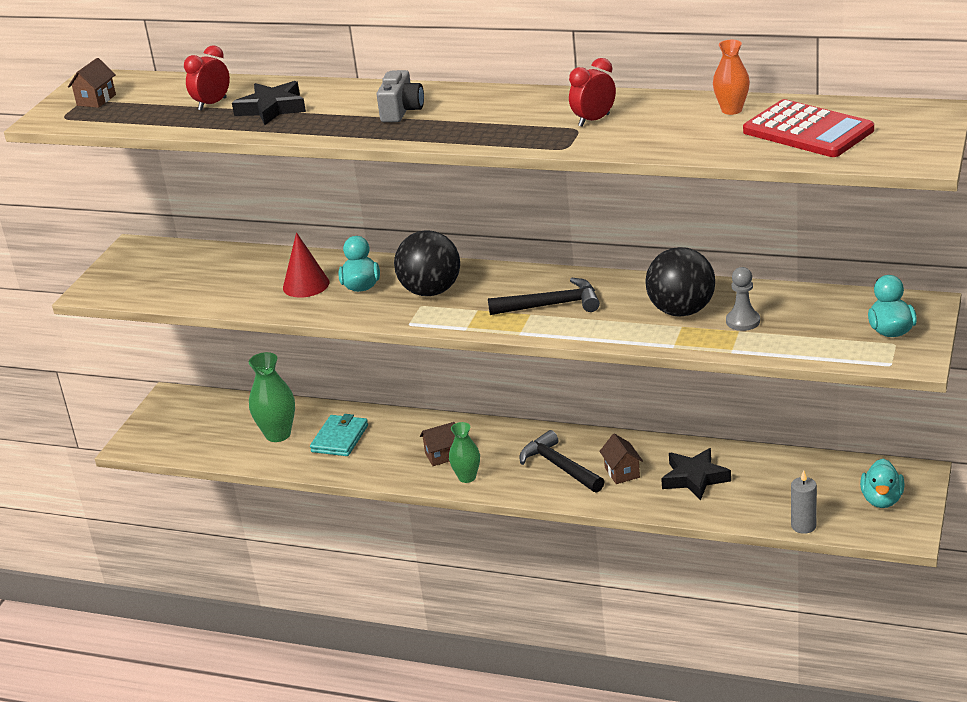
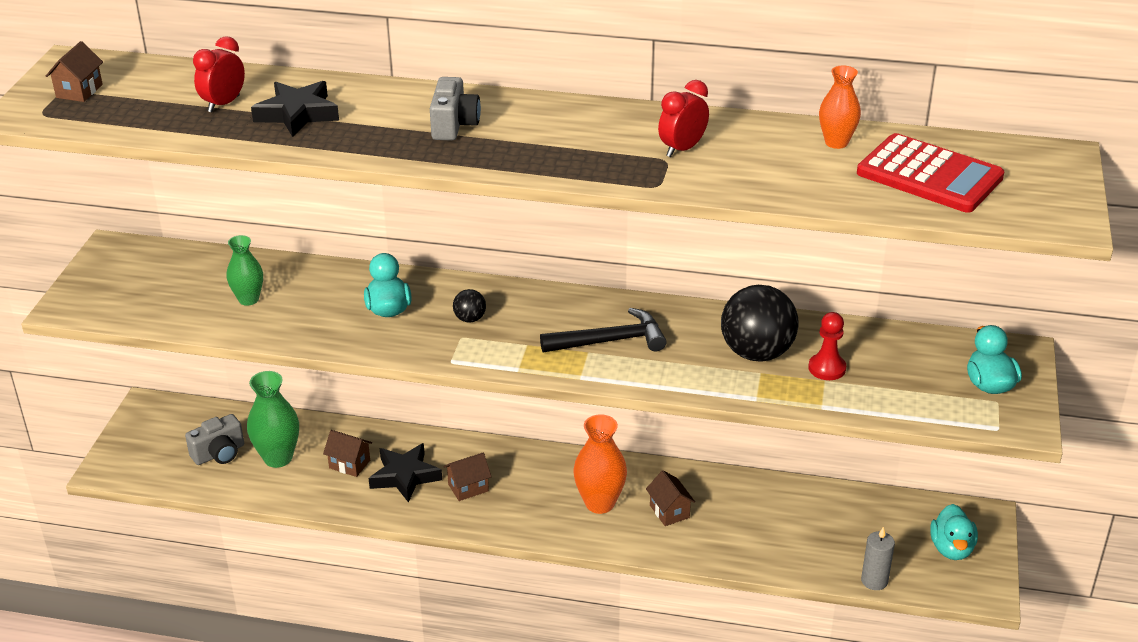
camera: 10 degrees left, 5 degrees up
red cone [283,232,329,298] -> none
turquoise wallet [310,414,368,456] -> brown house [323,430,372,477]
black ball [394,230,460,296] -> black ball [453,289,486,323], size x0.45
green vase [449,422,480,483] -> green vase moved to [227,235,263,306]
black hammer [519,430,605,492] -> orange vase [573,414,627,514]
black star [661,448,731,500] -> black star moved to [369,443,442,503]
grey pawn [726,267,760,331] -> red pawn [808,312,846,380]
none -> grey camera [185,414,244,465]

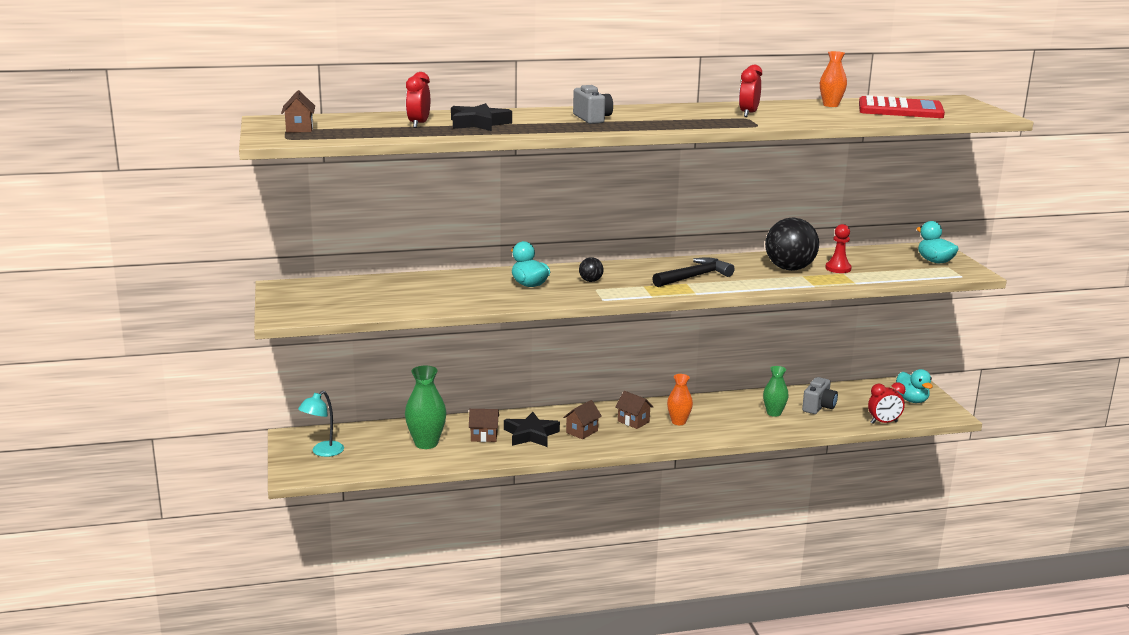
camera: 25 degrees left, 15 degrees down
grey camera [185,414,244,465] -> grey camera moved to [802,377,838,414]
green vase [227,235,263,306] -> green vase moved to [763,366,789,417]
orange vase [573,414,627,514] -> orange vase [667,374,693,425], size x0.65
brown house [646,470,695,526] -> brown house moved to [615,391,653,429]
grey candle [861,527,895,590] -> red clock [868,382,906,424]
none -> turquoise lamp [298,391,344,457]

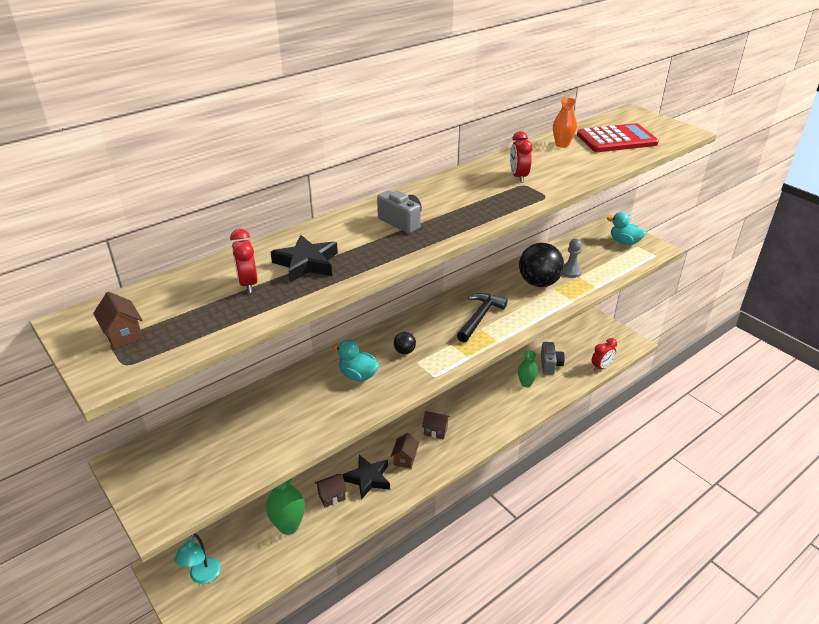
camera: 25 degrees left, 15 degrees up
orange vase [667,374,693,425] -> none
red pawn [825,224,852,273] -> grey pawn [562,239,582,278]
turquoise duck [896,369,933,403] -> none

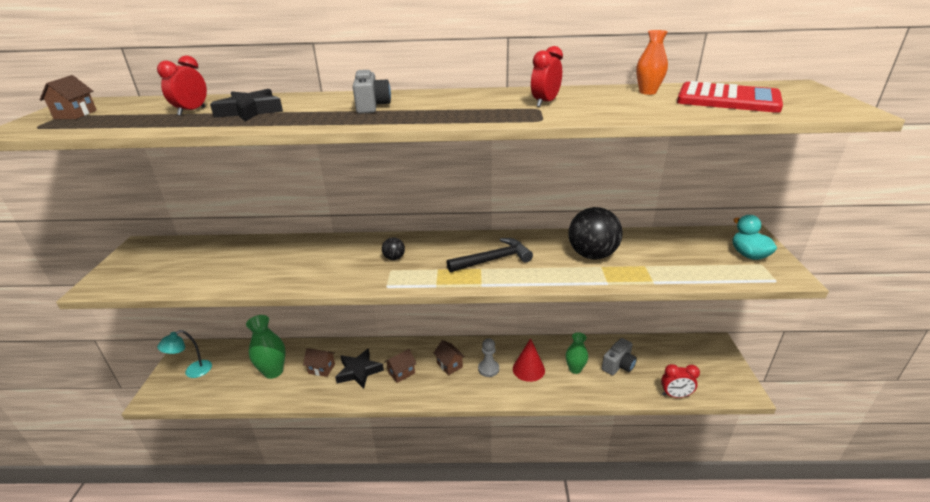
camera: 40 degrees right, 5 degrees down
turquoise duck [332,339,379,381] -> none
grey pawn [562,239,582,278] -> grey pawn moved to [478,338,499,377]
none -> red cone [513,338,545,382]

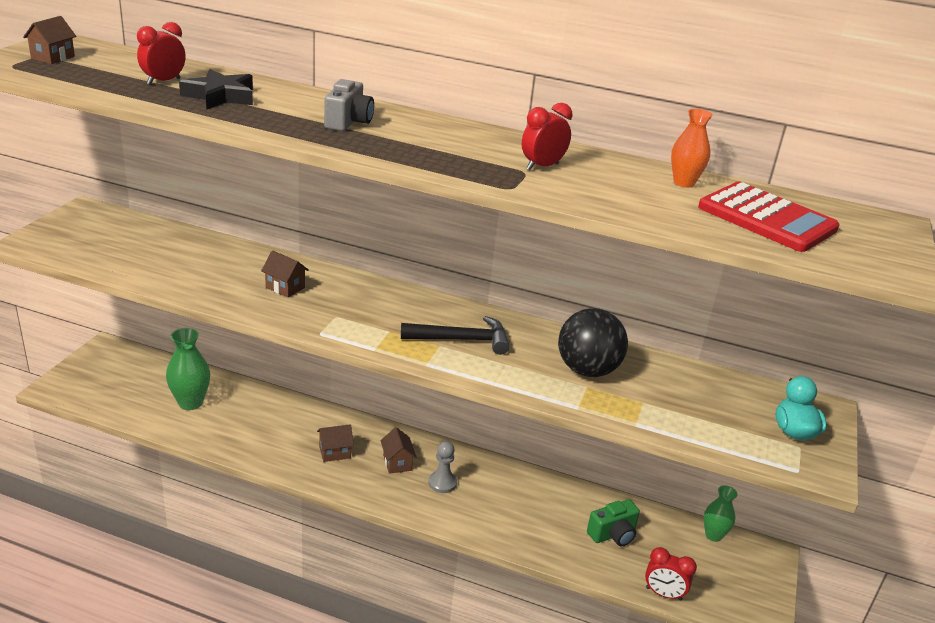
camera: 15 degrees right, 0 degrees up
turquoise lamp [157,330,212,378] -> none
brown house [303,348,335,377] -> brown house moved to [261,250,309,298]
black star [335,348,384,389] -> none
black ball [382,237,405,260] -> none
red cone [513,338,545,382] -> none
green vase [566,332,588,374] -> green vase moved to [704,485,738,542]
grey camera [602,338,637,375] -> green camera [587,499,640,546]

